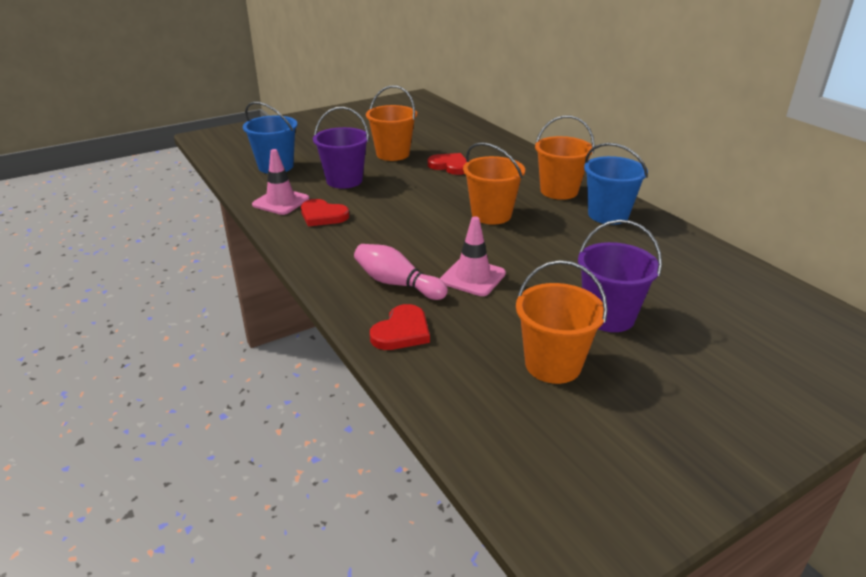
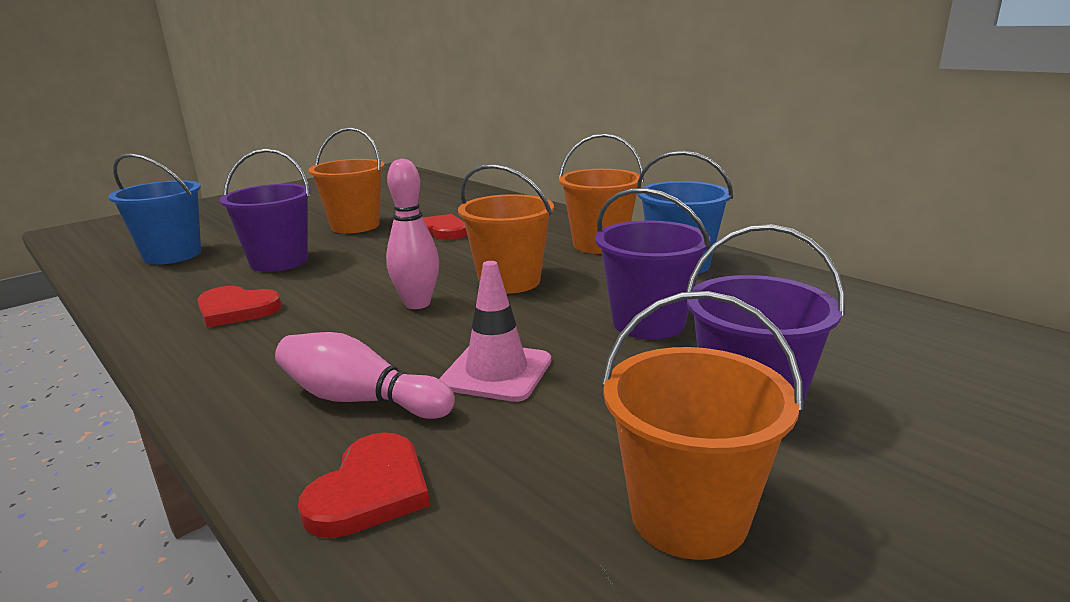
camera: 10 degrees left, 10 degrees down
pink traffic cone [252,149,309,215] -> none
none -> pink bowling pin [386,158,439,309]
none -> purple bucket [595,188,711,339]

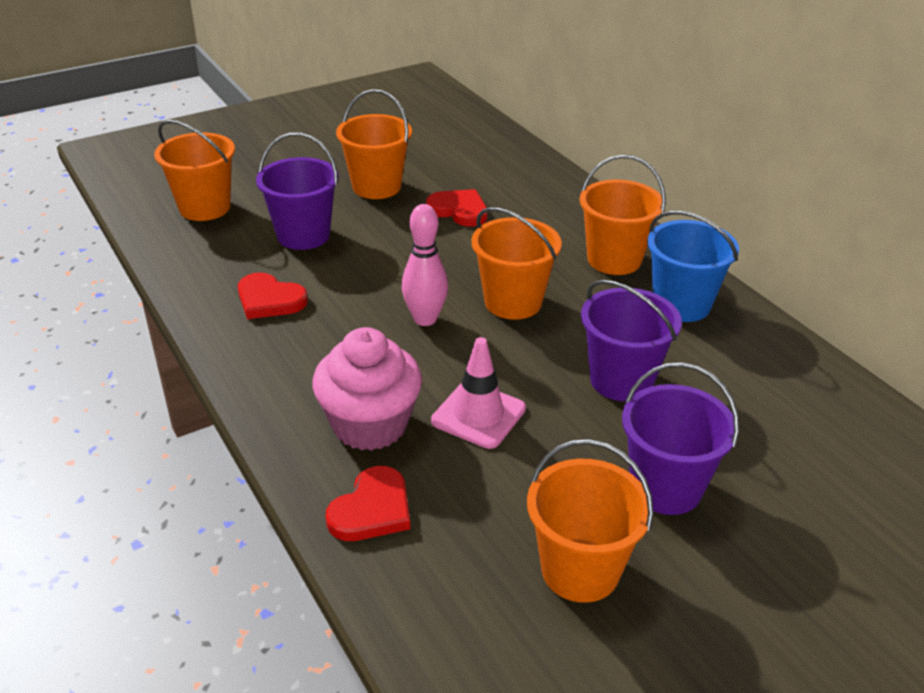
camera: 10 degrees right, 15 degrees up
blue bucket [108,153,201,265] -> orange bucket [154,120,235,221]
pink bowling pin [275,332,455,419] -> pink cupcake [312,327,422,451]

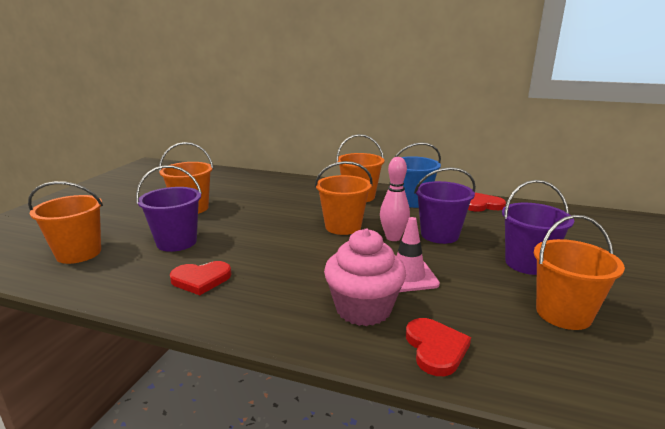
camera: 40 degrees left, 15 degrees down
pink bowling pin [402,204,448,326] -> pink bowling pin moved to [380,157,410,241]
red heart [426,189,488,227] -> red heart moved to [468,192,506,212]

